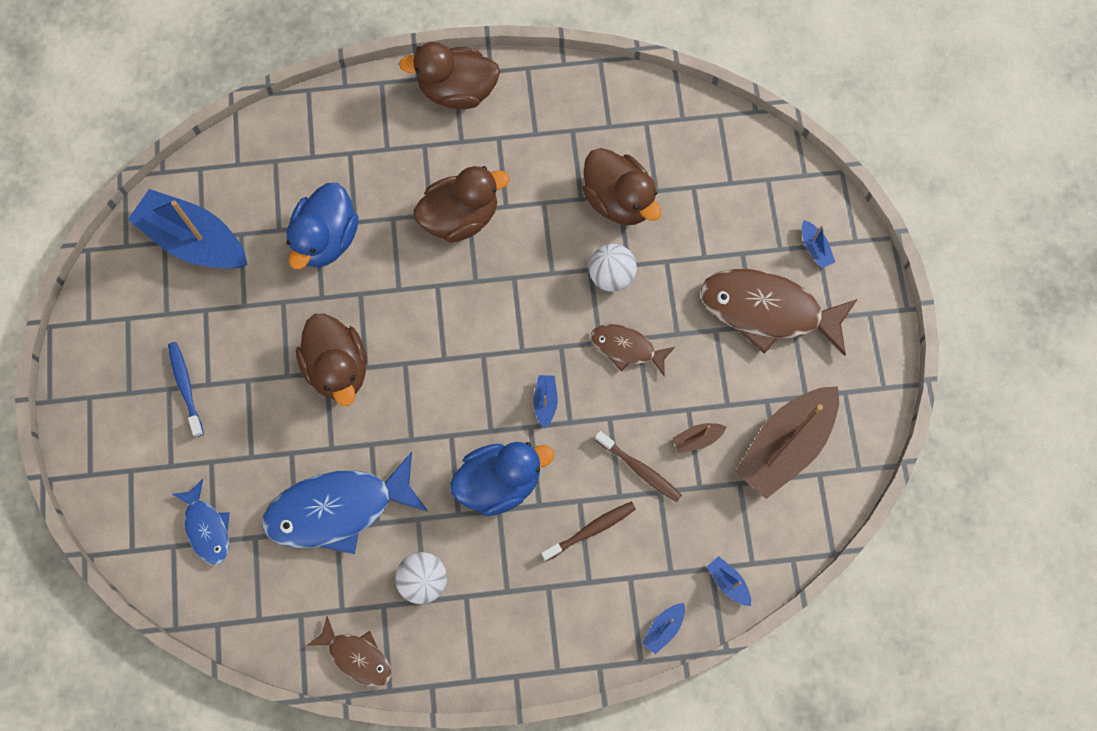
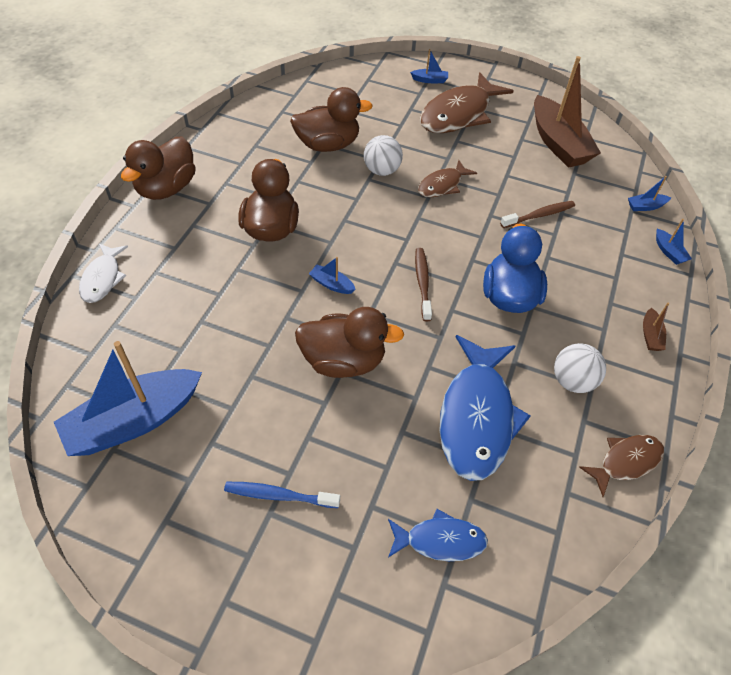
camera: 65 degrees left, 20 degrees down
blue duck [286,183,358,269] -> none
blue boat [533,375,557,429] -> blue boat moved to [309,257,356,294]
brown toothbrush [541,501,636,561] -> brown toothbrush moved to [415,248,432,322]
brown boat [672,423,727,453] -> brown boat moved to [643,303,669,351]
none -> white fish [79,243,128,303]

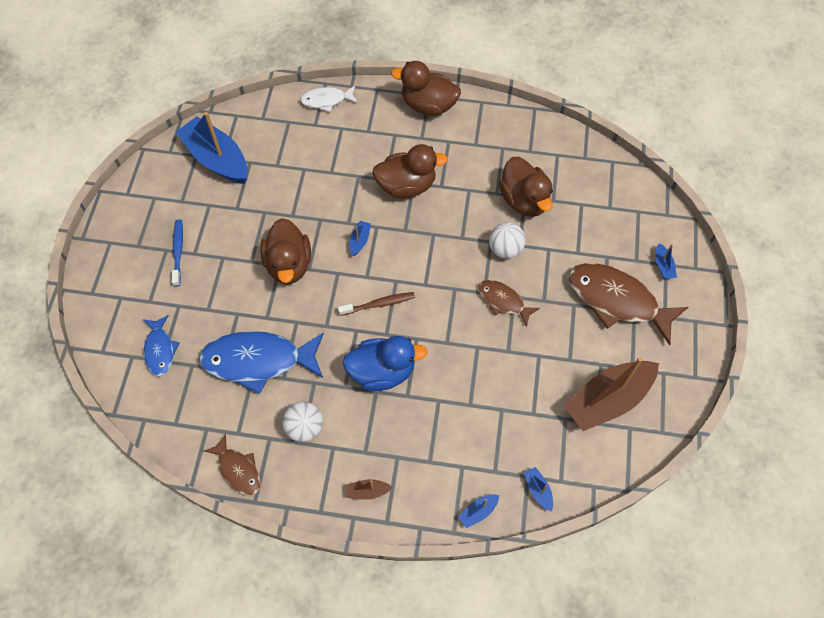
camera: 80 degrees right, 10 degrees up
brown toothbrush [500,201,575,228] -> none

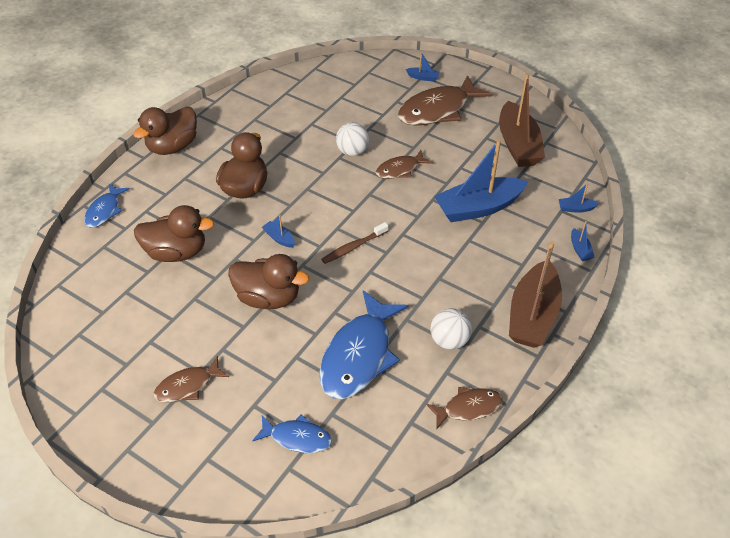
camera: 65 degrees left, 15 degrees down
blue toothbrush [172,219,183,287] -> brown fish [154,356,229,402]
blue boat [176,112,248,184] -> blue boat moved to [434,139,528,222]
white fish [300,86,358,112] -> blue fish [84,183,130,227]
brown toothbrush [338,292,415,316] -> brown toothbrush turned 135 degrees counterclockwise [321,222,388,264]
blue duck [343,336,428,391] -> none
brown boat [346,479,393,500] -> brown boat [509,241,562,348], size x2.44
brown duck [499,157,553,217] -> brown duck moved to [134,205,214,262]

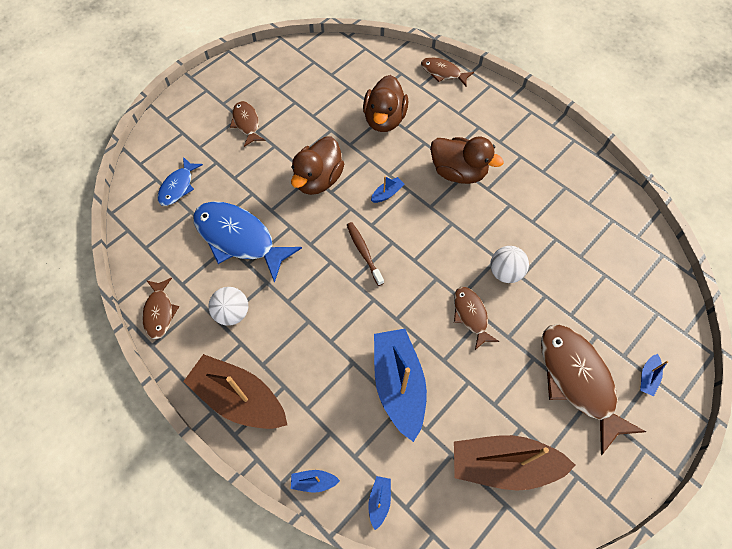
camera: 100 degrees right, 15 degrees up
blue fish [84,183,130,227] -> brown fish [421,57,474,86]
brown duck [133,107,197,155] -> none

